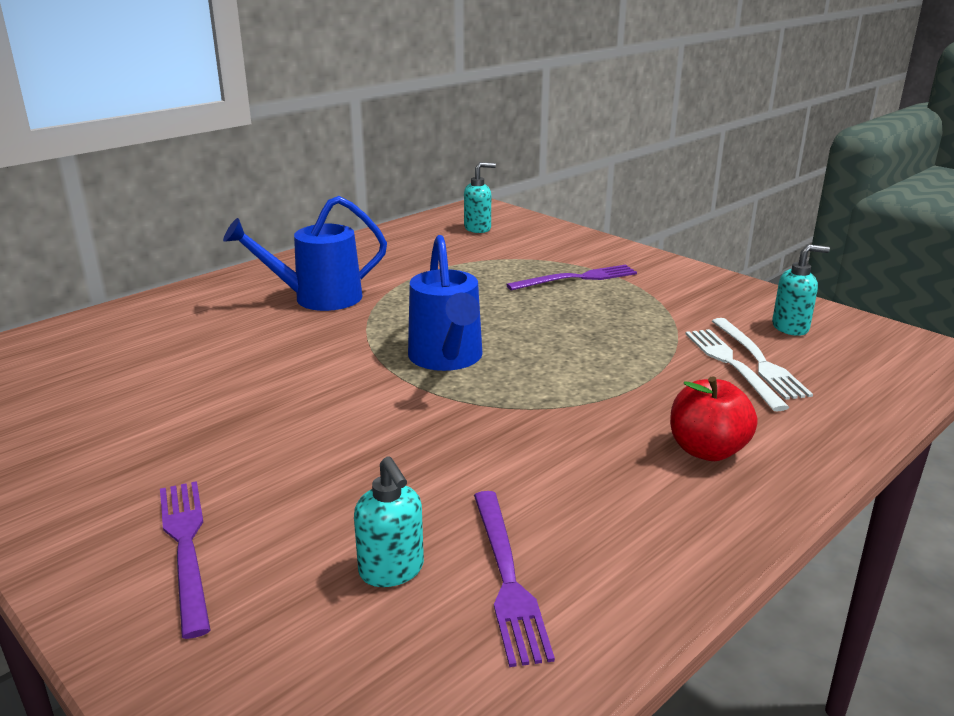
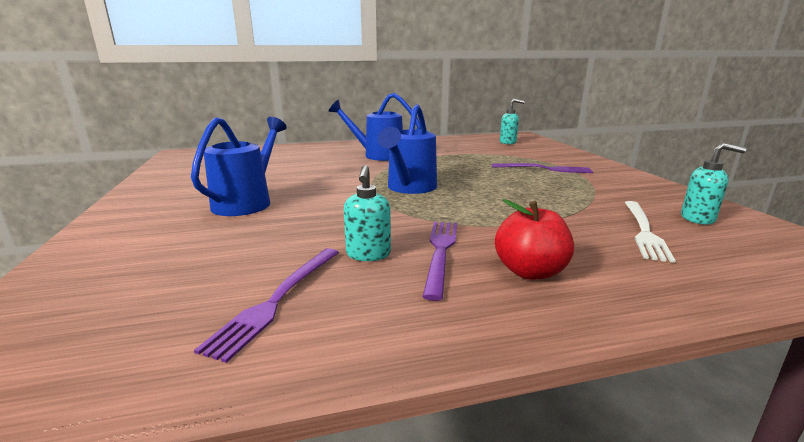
camera: 30 degrees right, 5 degrees down
purple fork [160,481,210,639] -> purple fork moved to [423,222,457,301]
turquoise soap dispenser [354,457,424,587] -> turquoise soap dispenser moved to [344,165,391,261]
white fork [685,329,790,411] -> none
none -> blue watering can [191,117,287,216]

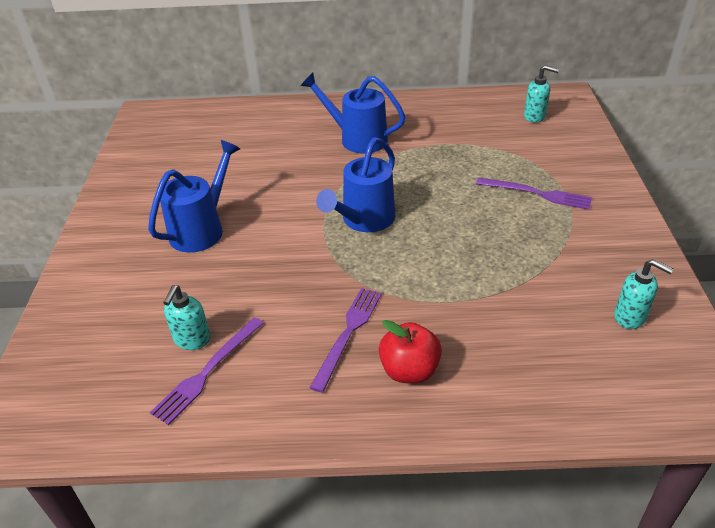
camera: 15 degrees right, 20 degrees up
turquoise soap dispenser [344,165,391,261] -> turquoise soap dispenser moved to [163,285,210,350]
white fork [625,201,676,263] -> none

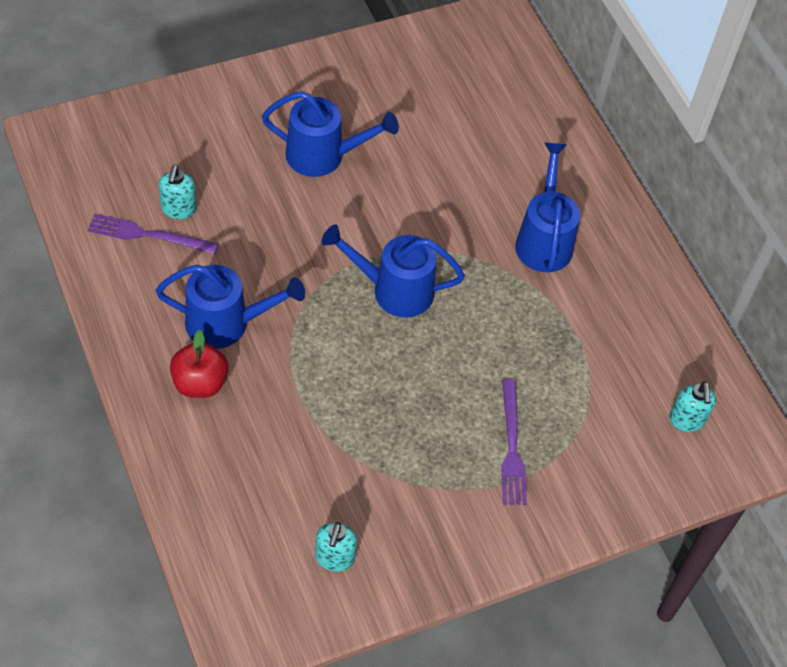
camera: 60 degrees right, 15 degrees up
turquoise soap dispenser [163,285,210,350] -> turquoise soap dispenser turned 75 degrees counterclockwise [159,165,196,219]
purple fork [310,288,382,393] -> blue watering can [156,265,305,349]

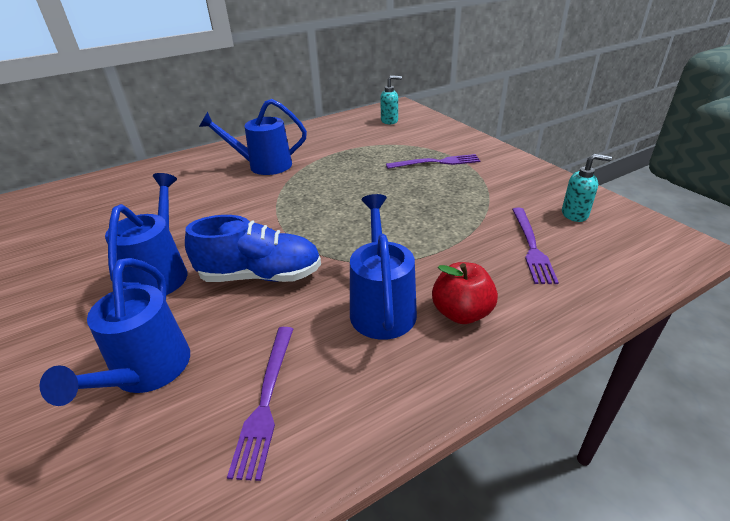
camera: 90 degrees left, 20 degrees down
turquoise soap dispenser [159,165,196,219] -> none
blue watering can [321,225,465,318] -> blue watering can moved to [39,258,190,406]
none -> blue shoe [185,215,321,282]
none -> purple fork [512,208,559,284]

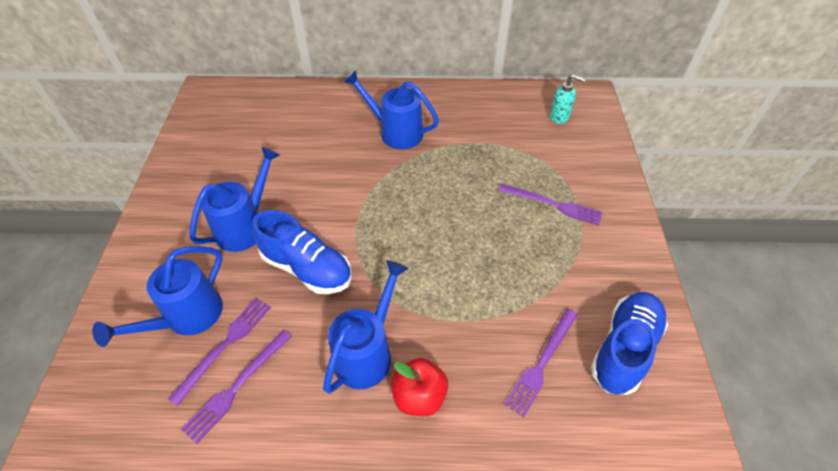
camera: 30 degrees right, 15 degrees up
turquoise soap dispenser [562,154,612,222] -> blue shoe [591,292,668,395]
none -> purple fork [168,298,271,406]

